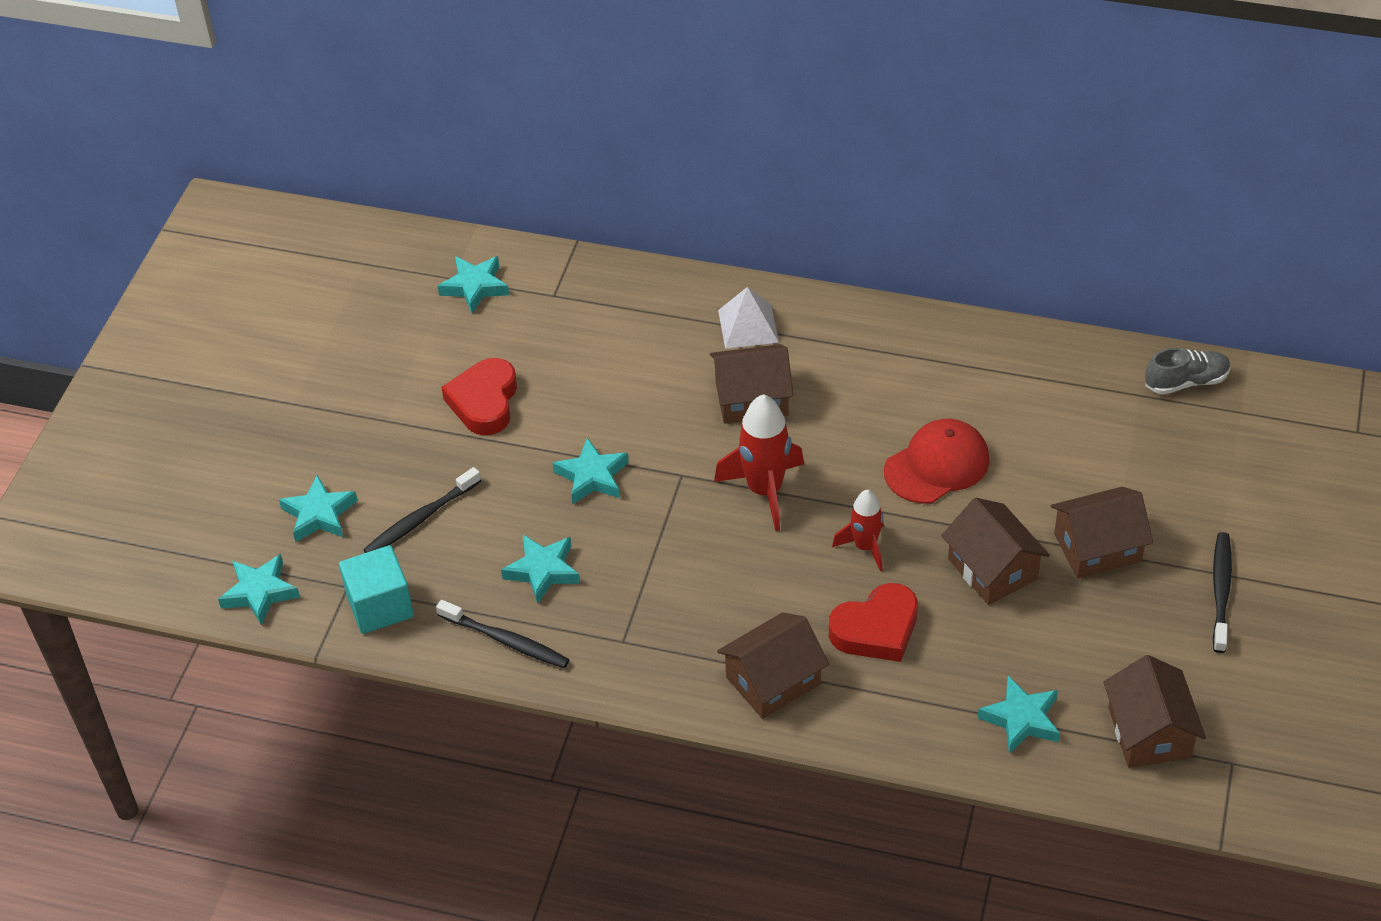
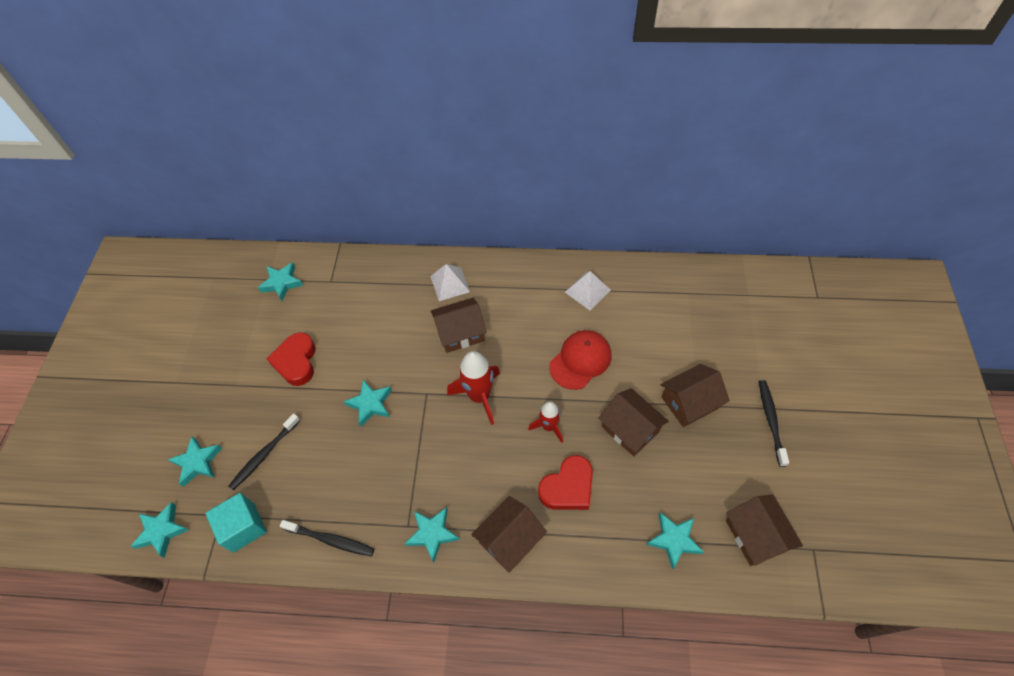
camera: 10 degrees left, 10 degrees up
turquoise star [501,535,580,604] -> turquoise star moved to [404,507,459,562]
grey shoe [1145,348,1230,395] -> none
none -> white pyramid [565,271,611,310]

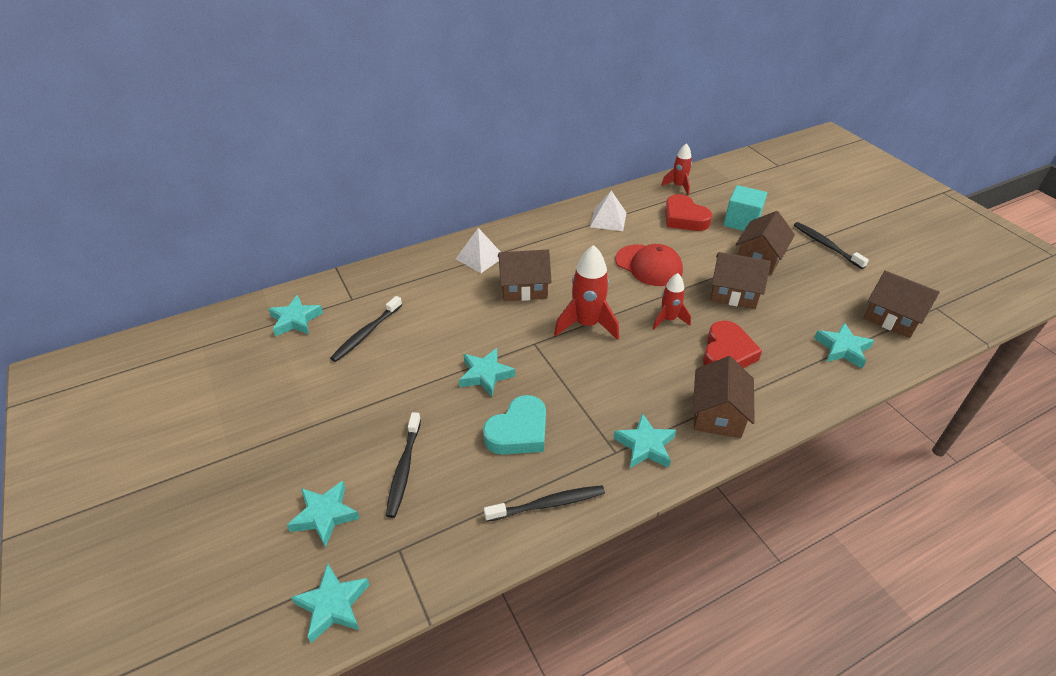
camera: 35 degrees left, 15 degrees down
turquoise cube [206,493,267,553] -> turquoise cube moved to [724,185,767,231]
red heart [267,332,316,386] -> red heart moved to [665,194,712,231]
brown house [431,298,487,353] -> brown house turned 45 degrees clockwise [498,250,552,301]
red cap [549,330,611,390] -> red cap turned 120 degrees clockwise [615,244,683,286]
none -> black toothbrush [330,296,402,362]
none -> turquoise heart [483,395,546,455]
none -> red rocket [661,143,692,195]

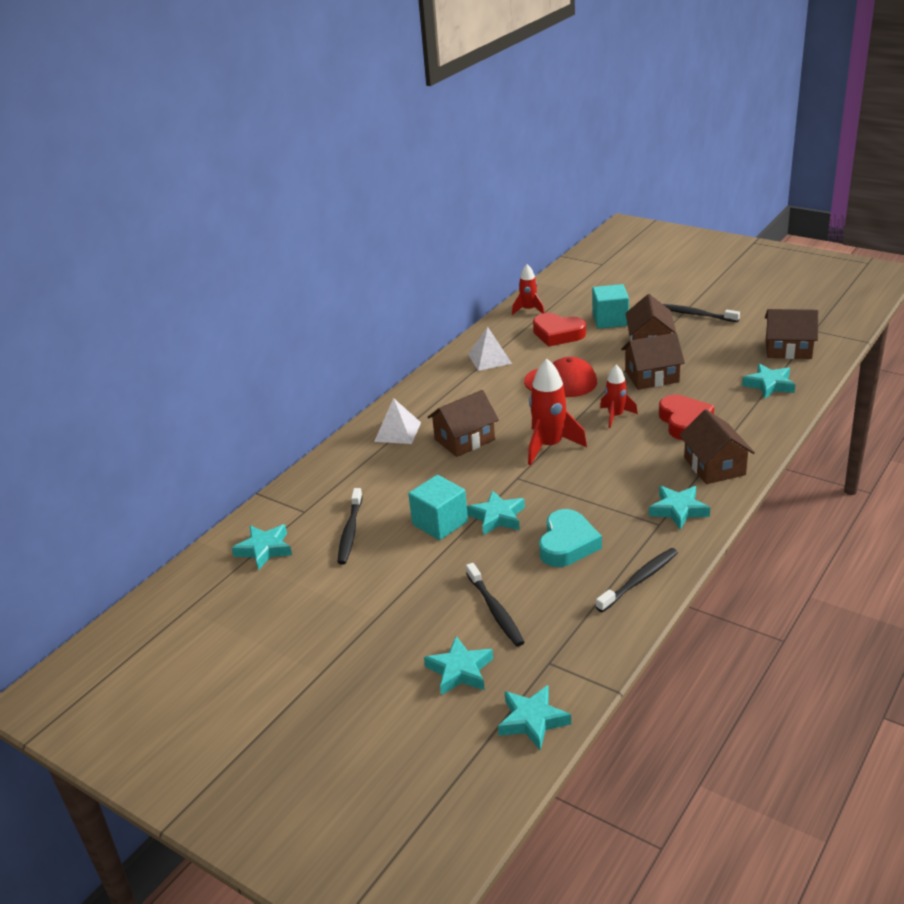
camera: 25 degrees left, 10 degrees down
none -> turquoise cube [408,475,468,540]

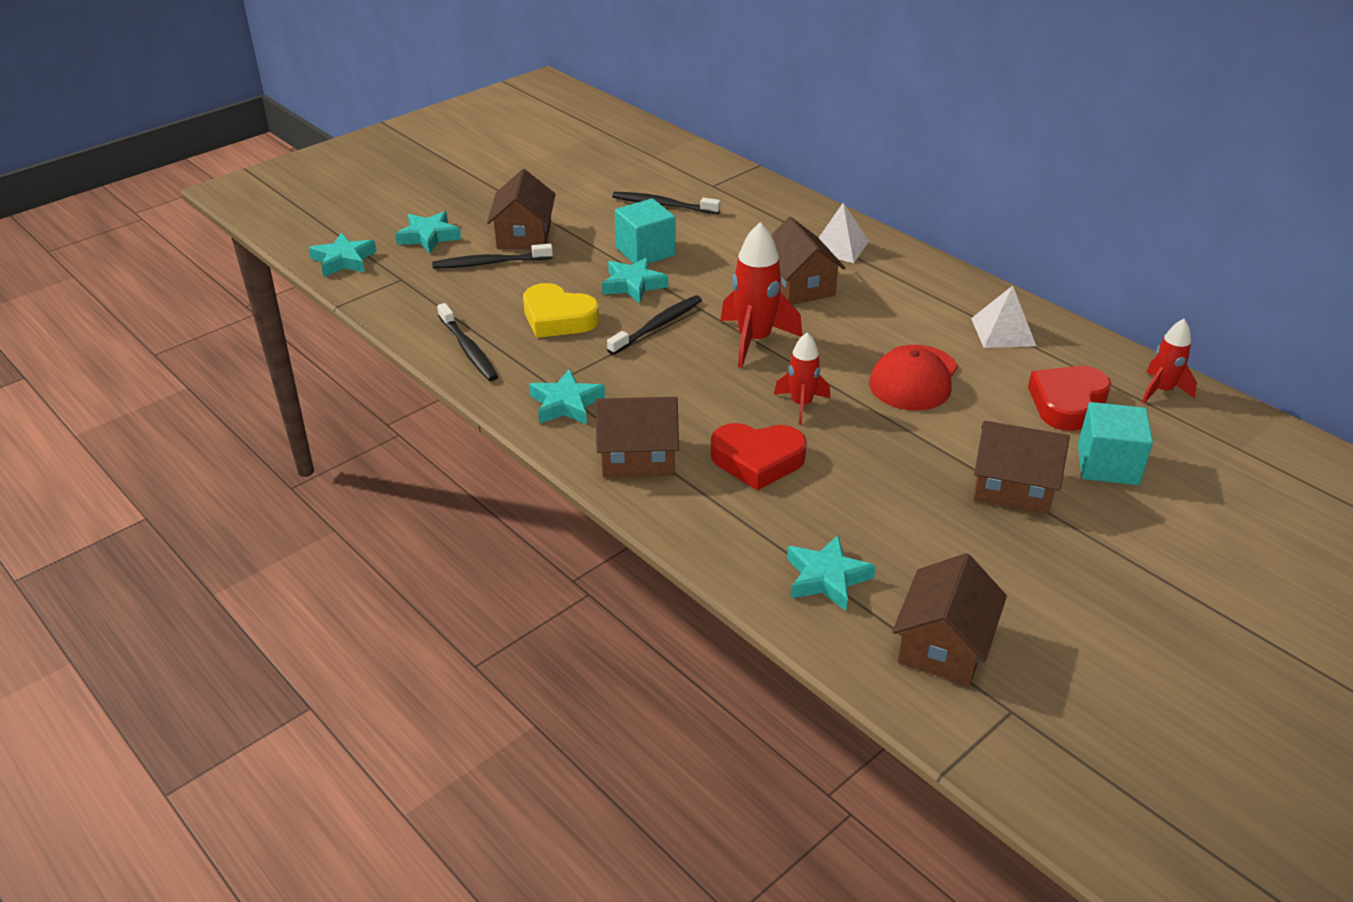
camera: 100 degrees right, 5 degrees up
turquoise star [232,524,292,570] -> none
turquoise heart [539,509,602,567] -> yellow heart [523,283,599,338]
brown house [621,333,685,390] -> brown house moved to [487,169,556,249]
black toothbrush [663,304,740,322] -> black toothbrush moved to [607,295,702,355]

